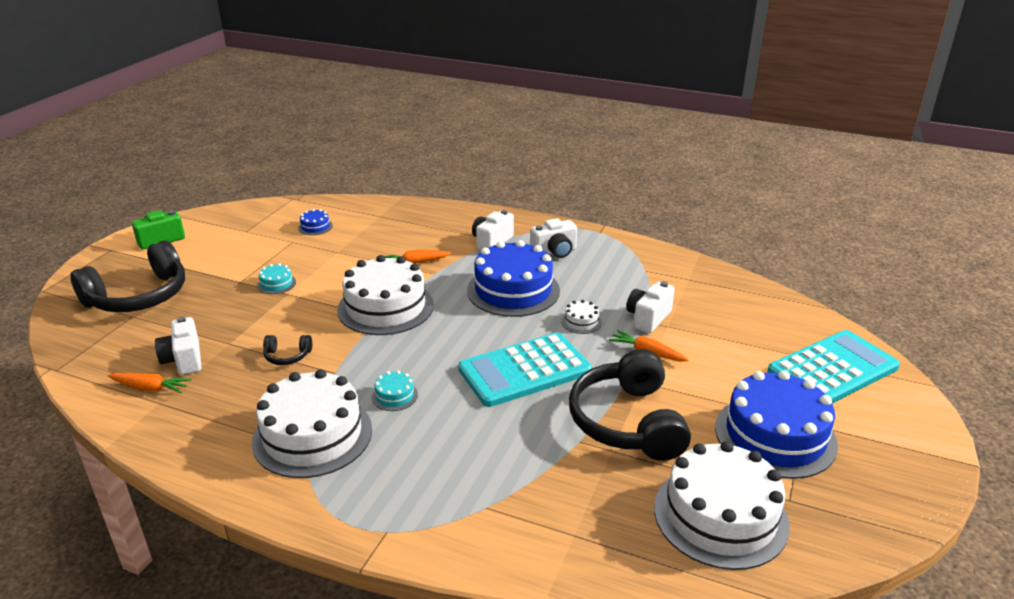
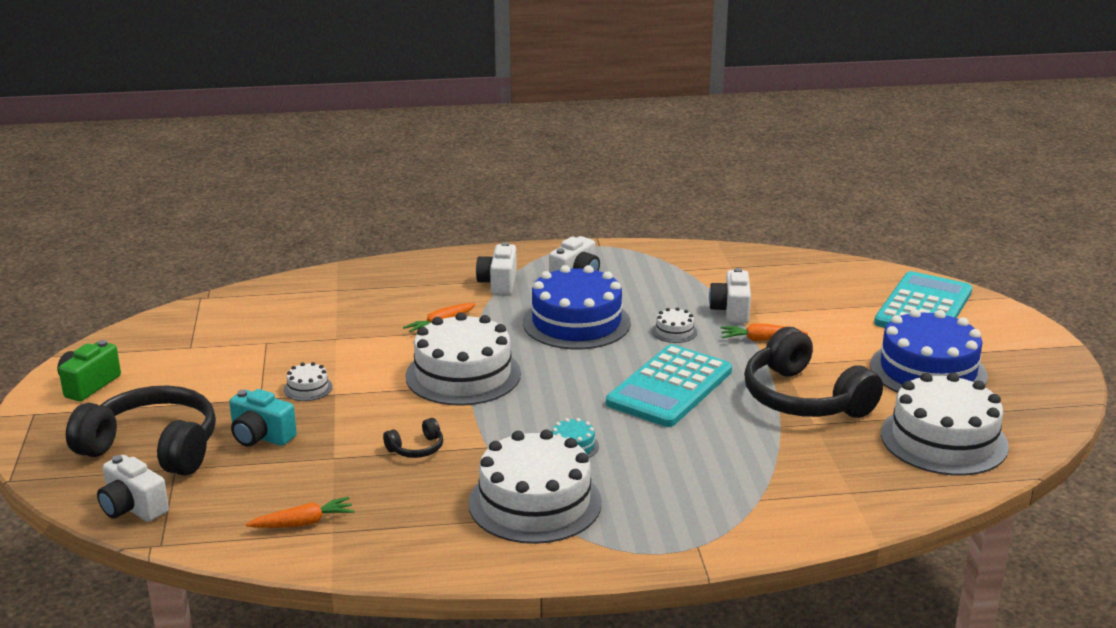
camera: 30 degrees left, 5 degrees down
black headphones [70,241,185,312] -> black headphones turned 90 degrees counterclockwise [66,385,216,476]
white camera [155,316,201,375] -> white camera moved to [97,455,169,522]
turquoise cake [257,263,296,294] -> white cake [284,362,333,401]
blue cake [298,209,333,235] -> none
none -> turquoise camera [229,389,297,447]

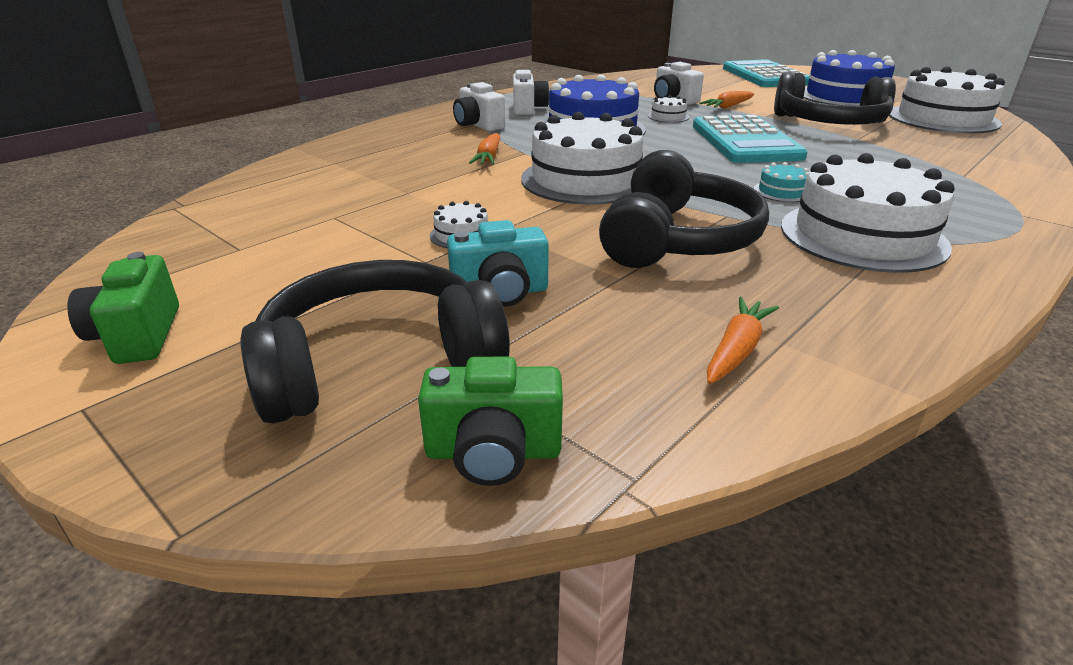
camera: 40 degrees left, 5 degrees up
white camera [97,455,169,522] -> green camera [418,357,563,486]
black headphones [383,418,443,458] -> black headphones [599,150,769,268], size x2.37

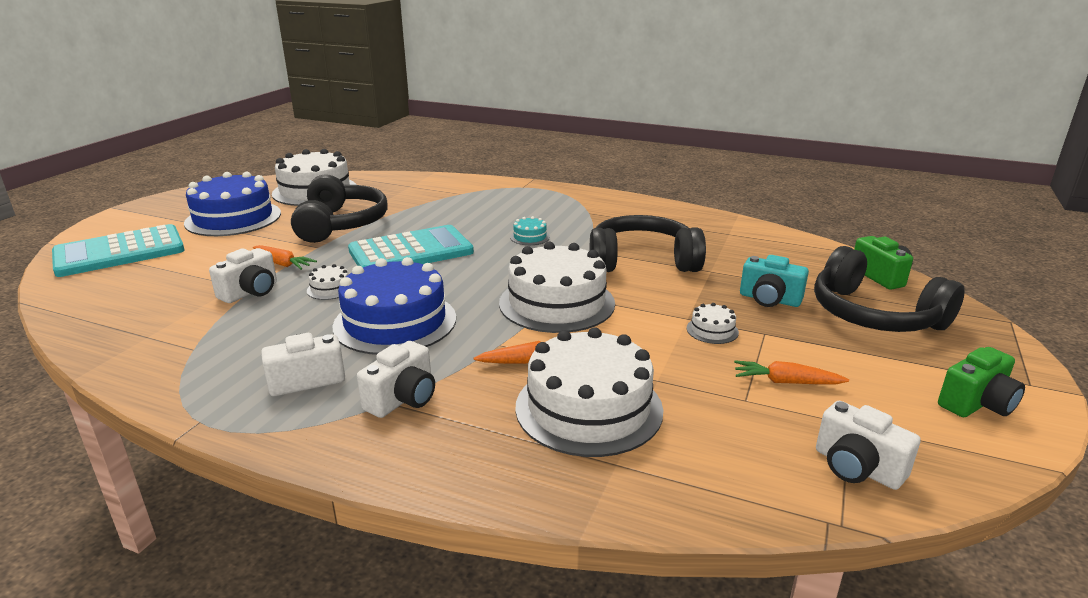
camera: 110 degrees left, 5 degrees down
turquoise camera [447,220,549,307] -> turquoise camera turned 150 degrees clockwise [740,255,809,307]
orange carrot [707,297,779,384] -> orange carrot moved to [734,360,849,384]
white cake [781,153,955,273] -> white cake moved to [515,327,663,457]
none -> white camera [816,401,921,490]

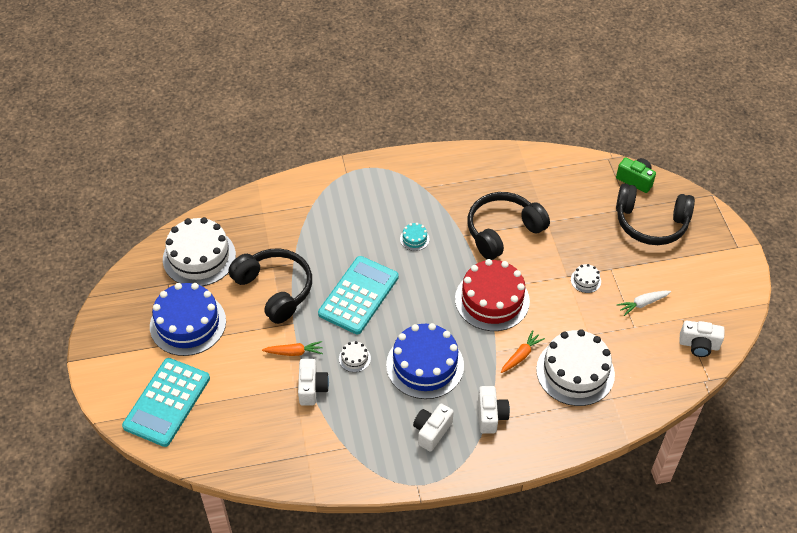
camera: 35 degrees left, 25 degrees up
white cake [499,242,615,333] -> red cake [455,259,530,331]
orange carrot [734,360,849,384] -> white carrot [617,291,671,316]
turquoise camera [740,255,809,307] -> none
green camera [938,347,1025,417] -> none

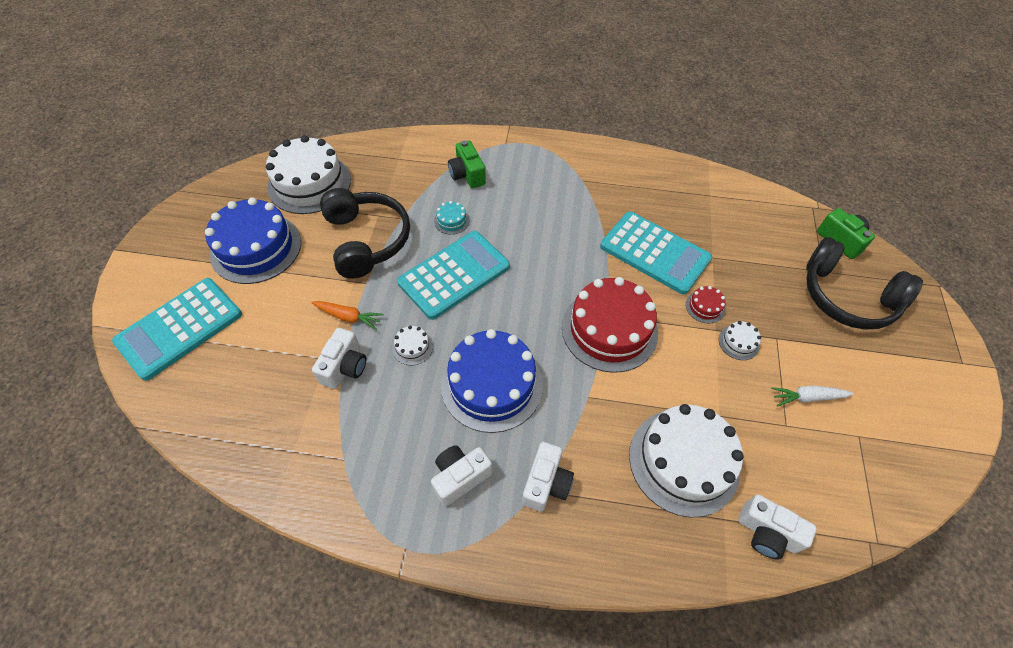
camera: 20 degrees right, 5 degrees up
turquoise cake [400,223,430,251] -> turquoise cake moved to [434,201,469,235]
black headphones [467,192,550,260] -> turquoise calculator [600,211,712,295]
orange carrot [501,330,545,373] -> none
white camera [679,320,725,357] -> white camera moved to [738,494,817,560]
none -> green camera [448,140,486,188]
none -> red cake [686,286,726,324]

